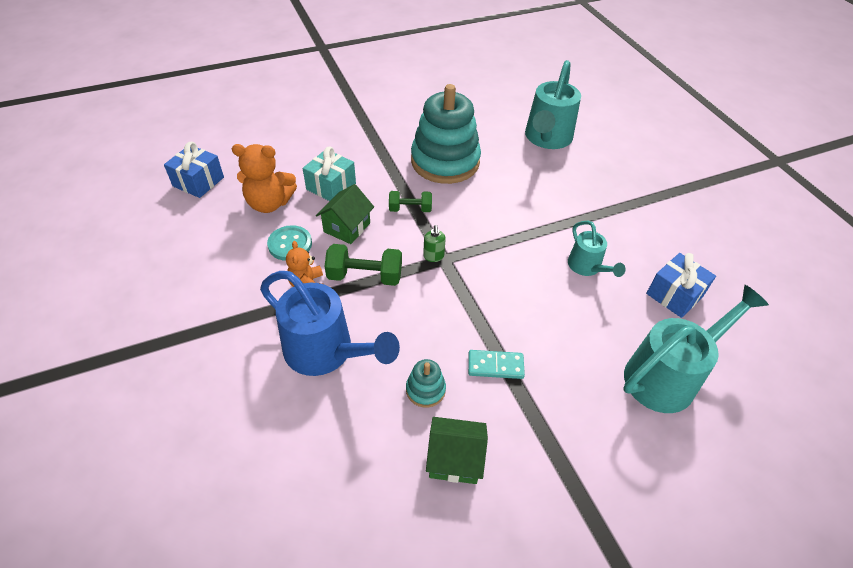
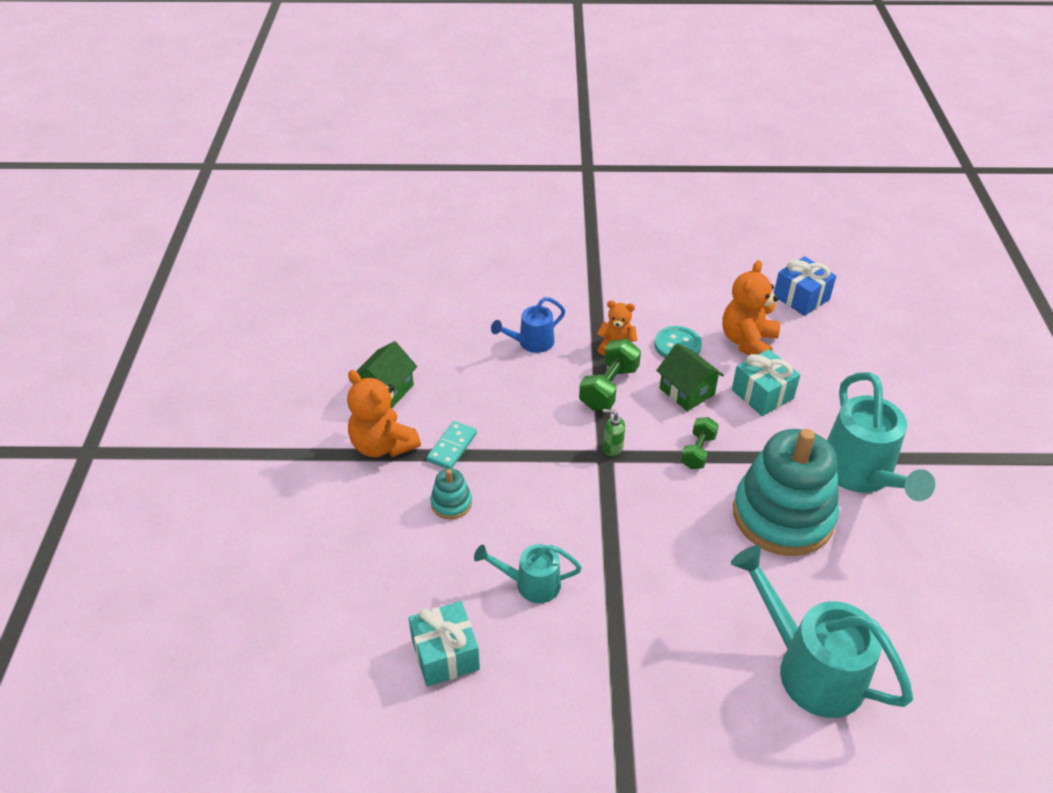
camera: 115 degrees right, 5 degrees down
blue watering can [260,271,400,376] -> blue watering can [491,297,565,353], size x0.55
turquoise stacking toy [406,359,446,408] -> turquoise stacking toy moved to [430,468,472,519]
turquoise watering can [623,285,769,413] -> turquoise watering can moved to [827,372,935,501]
blue gift [646,253,716,318] -> turquoise gift [408,601,480,687]
none -> orange teddy bear [347,370,421,457]

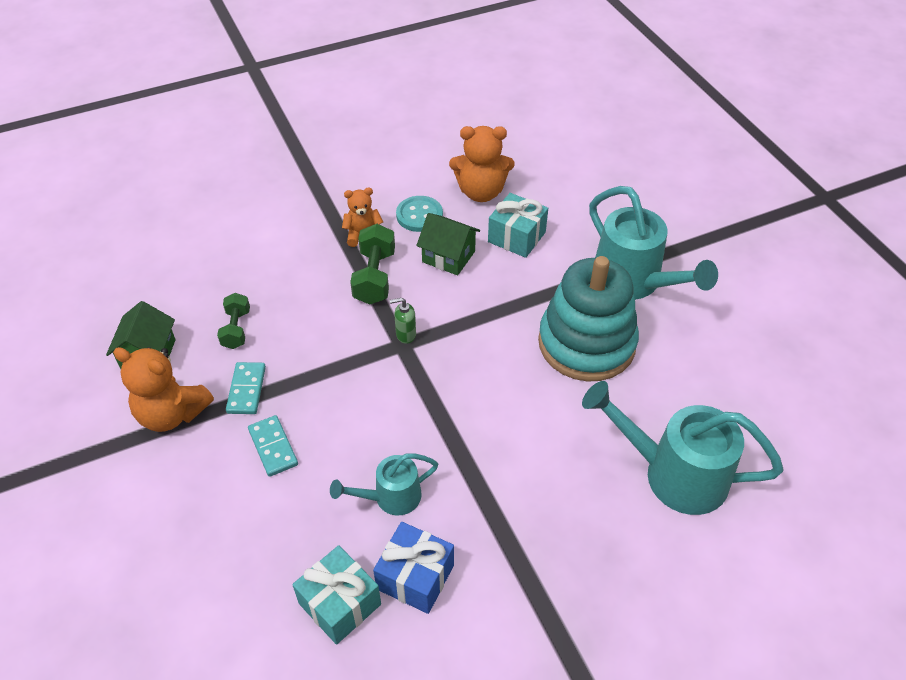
camera: 25 degrees left, 5 degrees up
turquoise stacking toy [430,468,472,519] -> turquoise domino [248,415,298,477]
blue watering can [491,297,565,353] -> none
green dumbbell [681,417,719,469] -> green dumbbell moved to [217,293,250,349]
orange teddy bear [722,260,780,355] -> orange teddy bear turned 90 degrees counterclockwise [449,126,514,202]
blue gift [774,256,836,316] -> blue gift moved to [373,522,454,614]

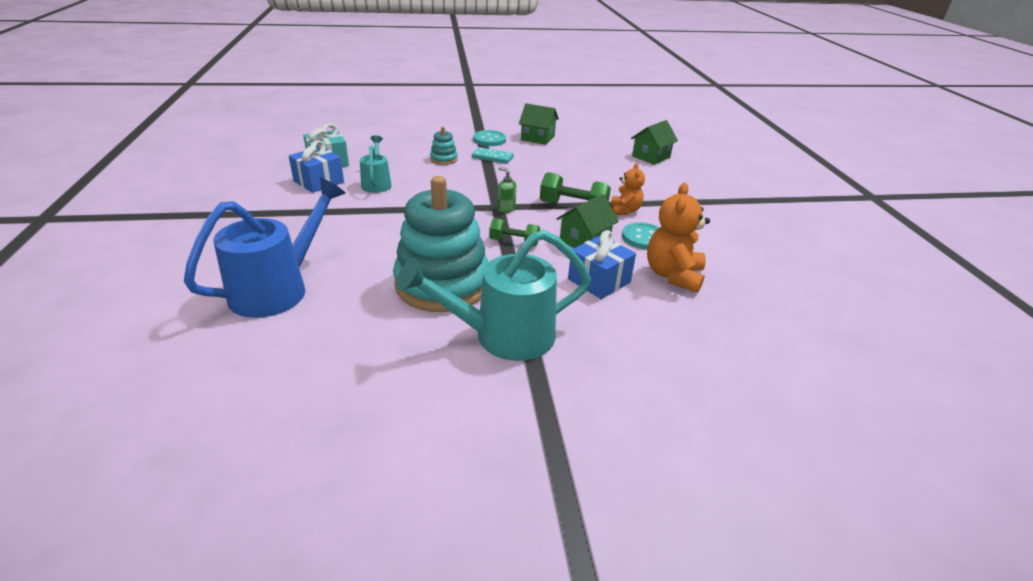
camera: 105 degrees right, 15 degrees down
orange teddy bear [113,347,214,432] -> turquoise button [473,130,506,146]
green dumbbell [217,293,250,349] -> green dumbbell moved to [489,218,540,246]
turquoise domino [248,415,298,477] -> turquoise stacking toy [430,127,458,165]
green soap dispenser [389,298,416,344] -> green soap dispenser turned 60 degrees counterclockwise [498,167,516,213]
turquoise gift [488,193,548,258] -> blue gift [568,230,636,299]
turquoise watering can [582,381,784,515] -> blue watering can [184,178,346,318]
none -> green house [631,120,678,165]

